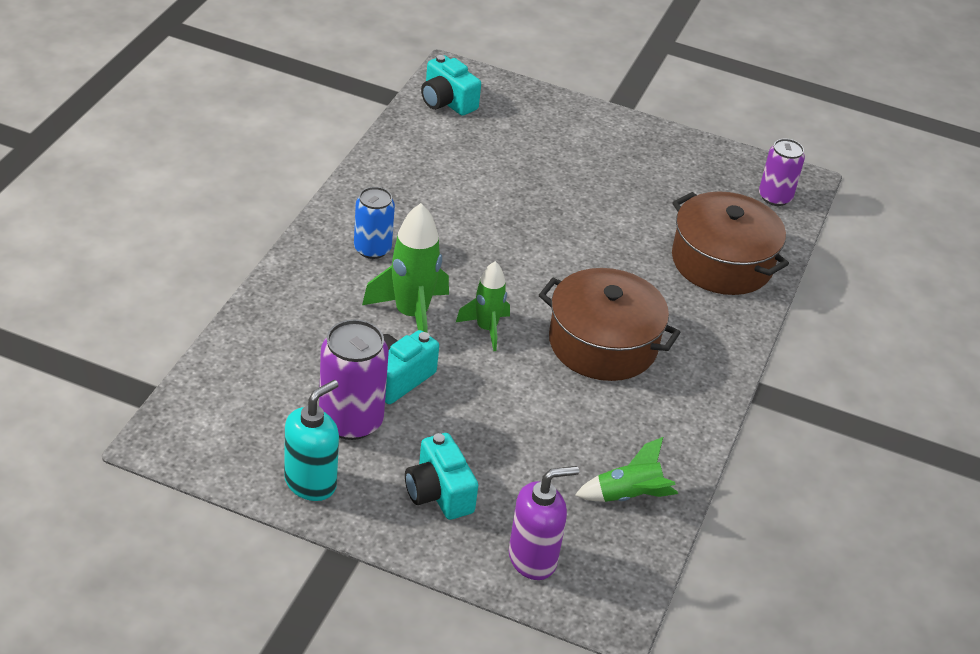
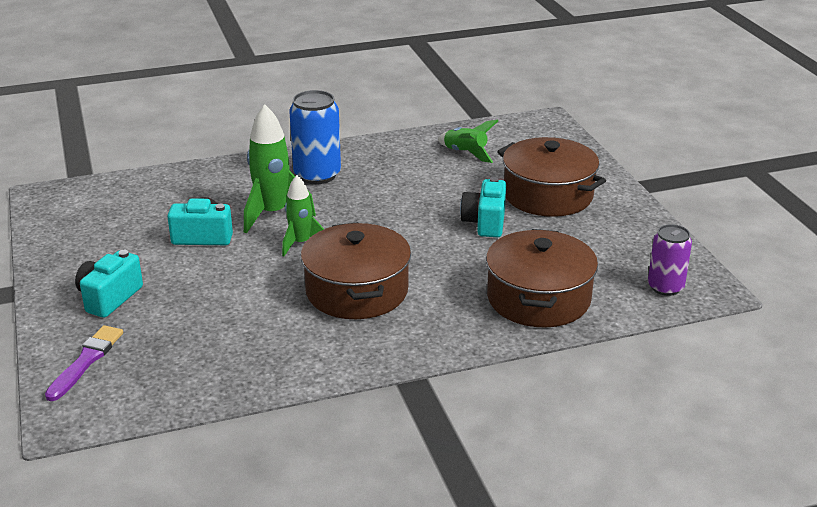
camera: 55 degrees right, 10 degrees down
turquoise soap dispenser [284,380,339,501] -> none
purple can [319,319,389,440] -> none
blue can [354,187,395,259] -> blue can [289,90,341,184], size x1.52
turquoise camera [421,55,481,116] -> turquoise camera moved to [460,177,506,237]
purple soap dispenser [509,466,579,580] -> purple brush [45,325,123,401]
green rocket [575,437,678,502] -> green rocket moved to [438,120,498,163]
none -> brown pot [497,137,606,217]

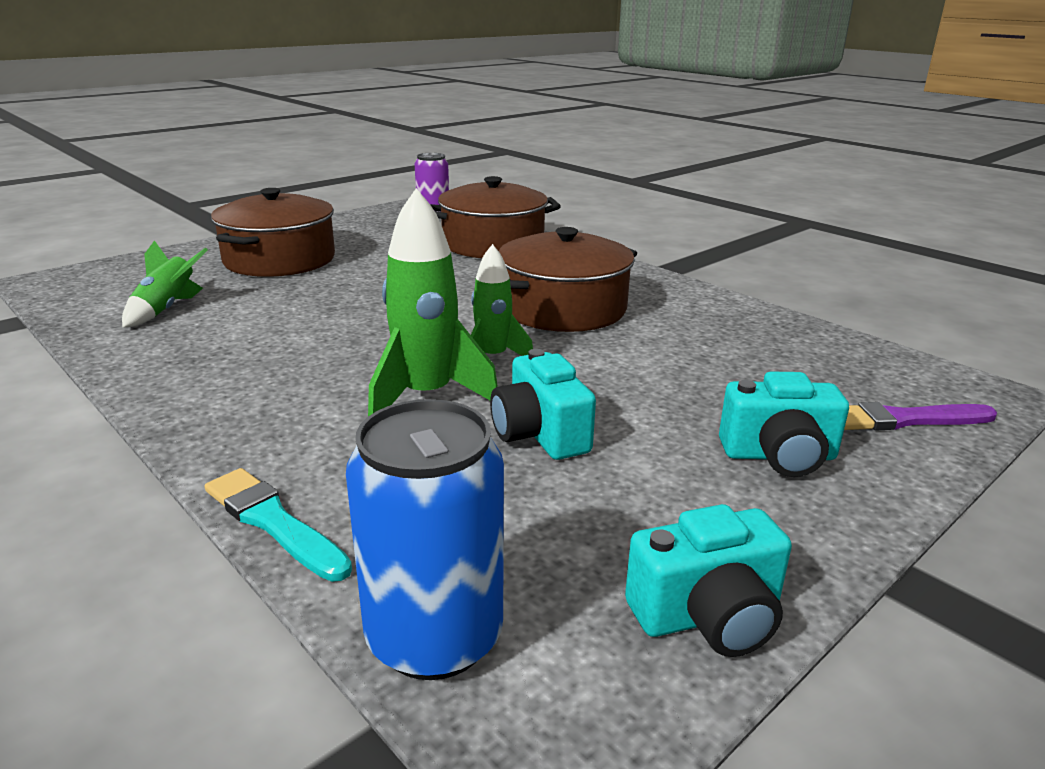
camera: 115 degrees left, 5 degrees down
blue can [289,90,341,184] -> blue can moved to [346,399,504,680]
turquoise camera [460,177,506,237] -> turquoise camera moved to [625,504,792,657]
none -> turquoise brush [205,468,352,582]

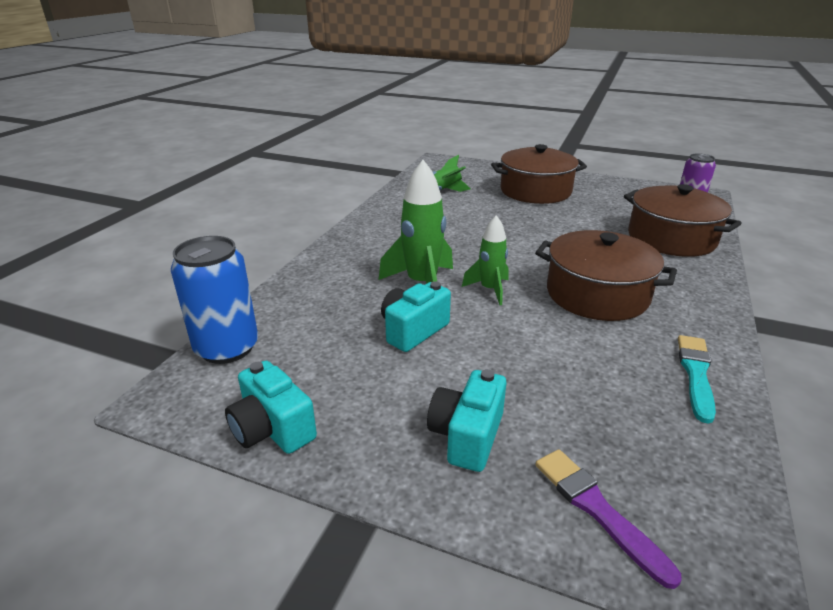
camera: 65 degrees right, 5 degrees up
turquoise brush [205,468,352,582] -> turquoise brush moved to [678,335,716,424]
turquoise camera [719,372,849,477] -> turquoise camera turned 45 degrees clockwise [427,369,506,472]

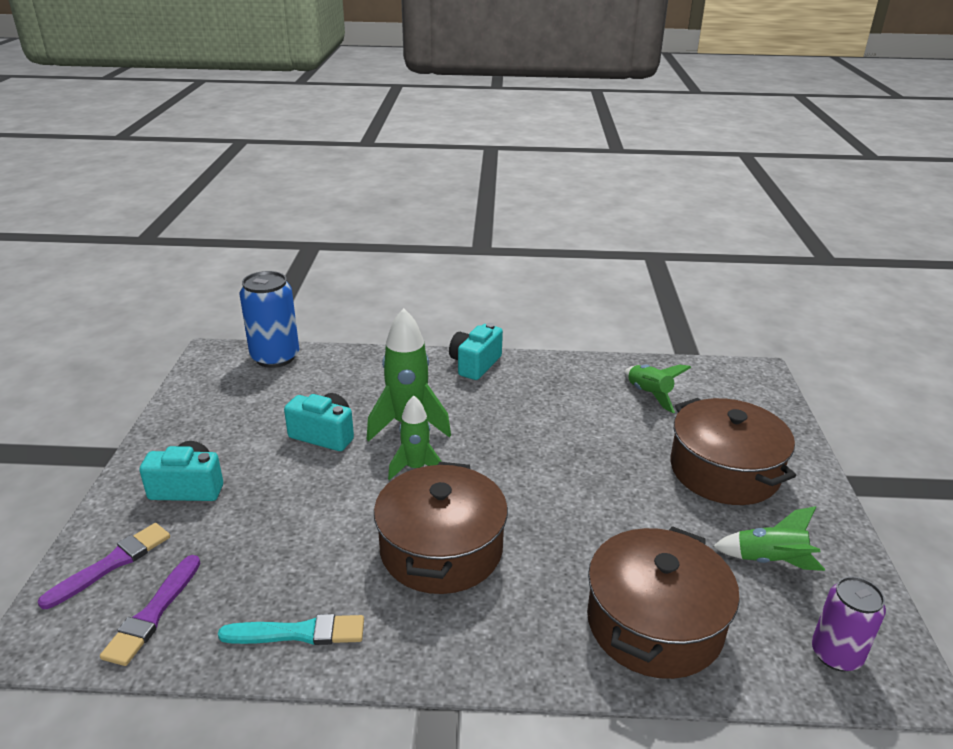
camera: 70 degrees right, 0 degrees up
turquoise camera [225,361,317,454] -> turquoise camera moved to [449,323,503,380]
none -> purple brush [100,555,200,666]
none -> green rocket [713,506,825,571]

